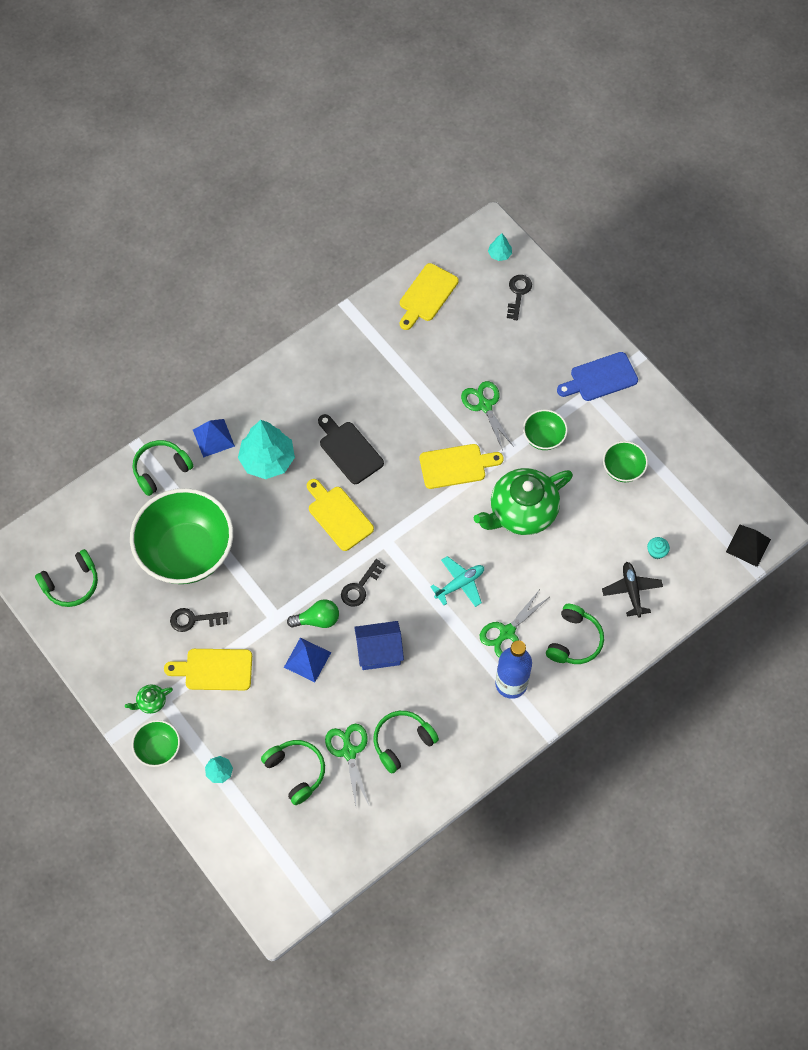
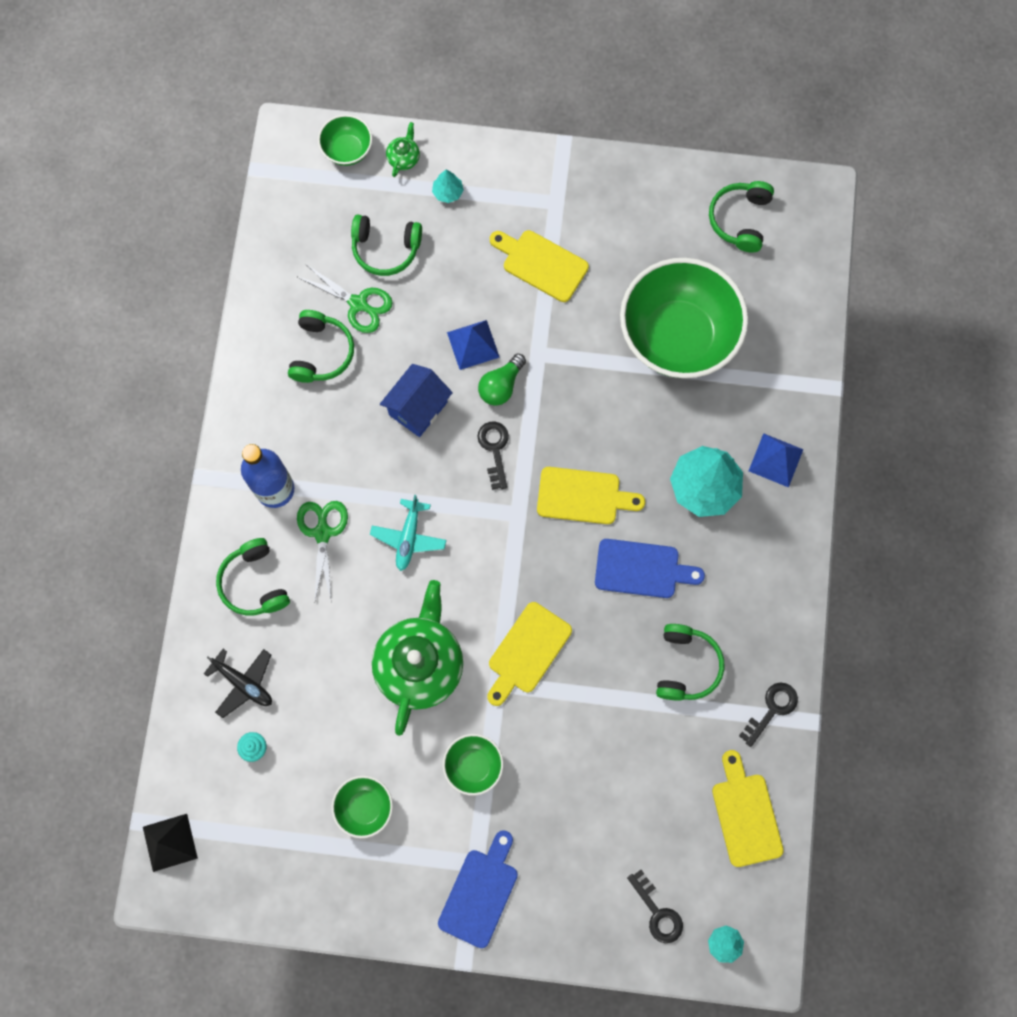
camera: 135 degrees right, 10 degrees up
green teapot [125,684,173,714] -> green teapot moved to [386,122,420,177]
green bowl [132,720,180,767] -> green bowl moved to [318,114,372,166]
green headphones [133,440,194,496] -> green headphones moved to [656,624,724,701]
yellow cutting board [164,649,252,690] -> yellow cutting board turned 105 degrees counterclockwise [490,230,589,302]
black key [170,608,228,632] -> black key moved to [739,683,798,747]
black cutting board [318,414,384,484] -> blue cutting board [595,539,705,598]
green scissors [461,381,514,451] -> none

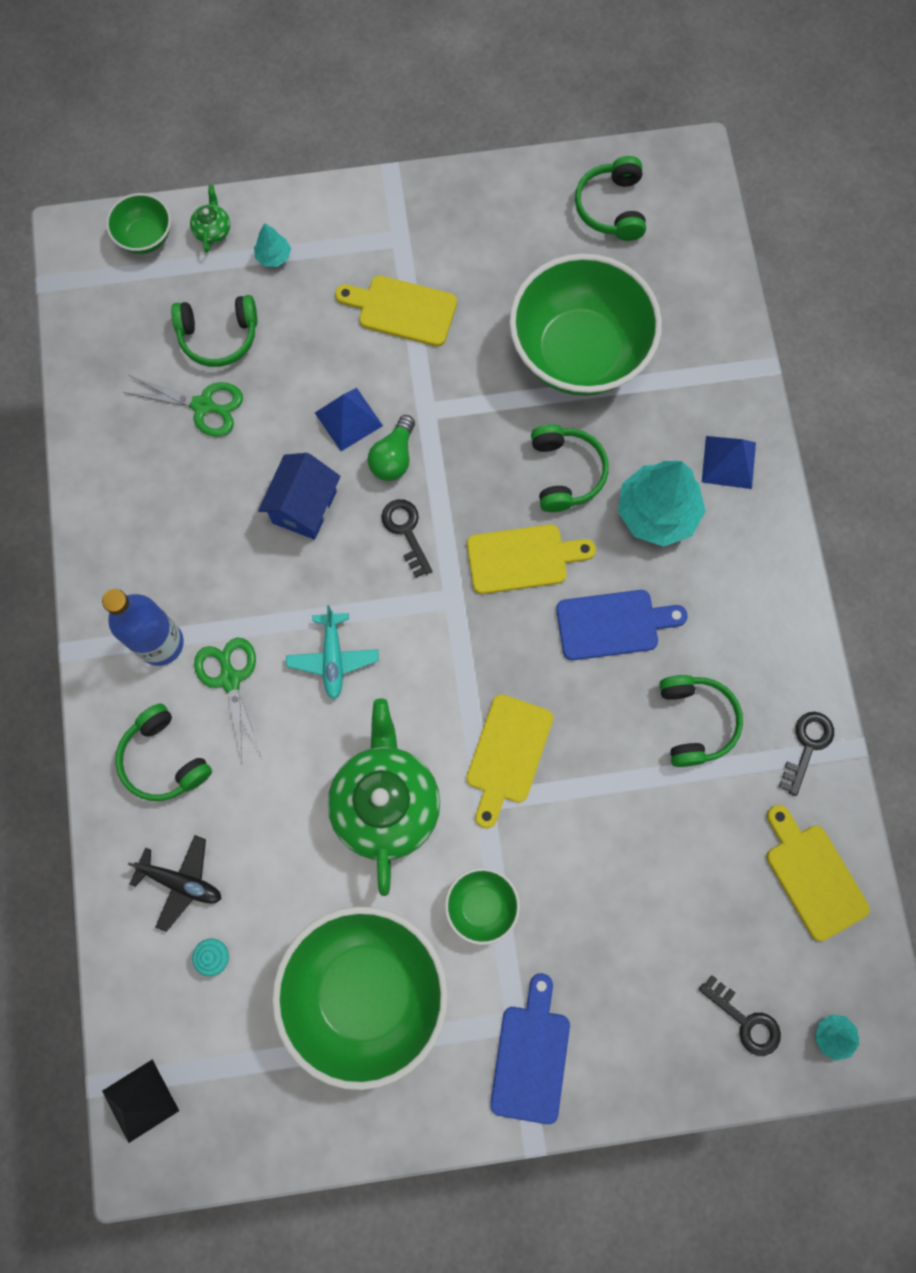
camera: 15 degrees left, 0 degrees up
green headphones [288,310,354,383] -> green headphones moved to [531,424,609,512]
green bowl [332,776,393,838] -> green bowl [272,906,448,1090], size x2.22

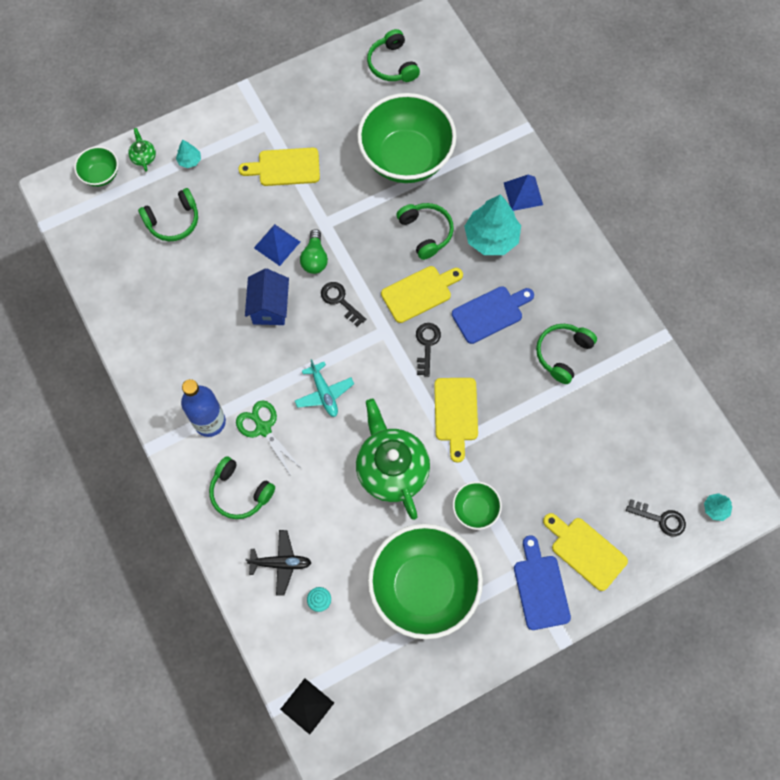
camera: 20 degrees left, 5 degrees down
green scissors [123,375,243,437] -> none
green headphones [659,675,743,767] -> green headphones turned 120 degrees counterclockwise [536,324,597,384]
yellow cutting board [767,805,870,941] -> yellow cutting board moved to [543,513,628,591]
black key [779,712,834,796] -> black key moved to [416,323,441,377]

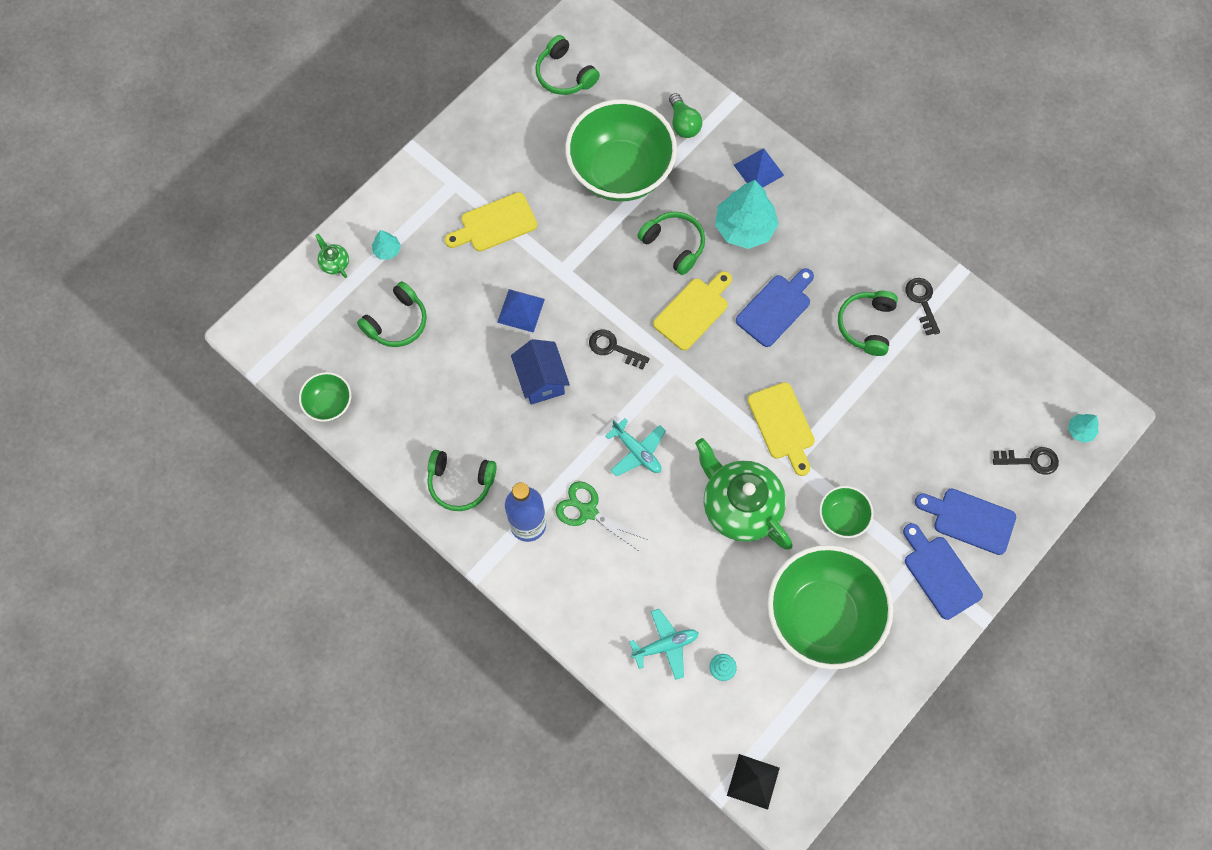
camera: 20 degrees left, 0 degrees up
green bowl [74,146,118,187] -> green bowl moved to [299,372,351,422]
green headphones [209,456,275,519] -> green headphones moved to [427,450,497,511]
black plane [245,530,312,596] -> turquoise plane [629,609,699,680]
green light bulb [300,229,328,274] -> green light bulb moved to [669,93,702,138]
black key [416,323,441,377] -> black key moved to [905,278,940,335]
yellow cutting board [543,513,628,591] -> blue cutting board [915,488,1016,555]

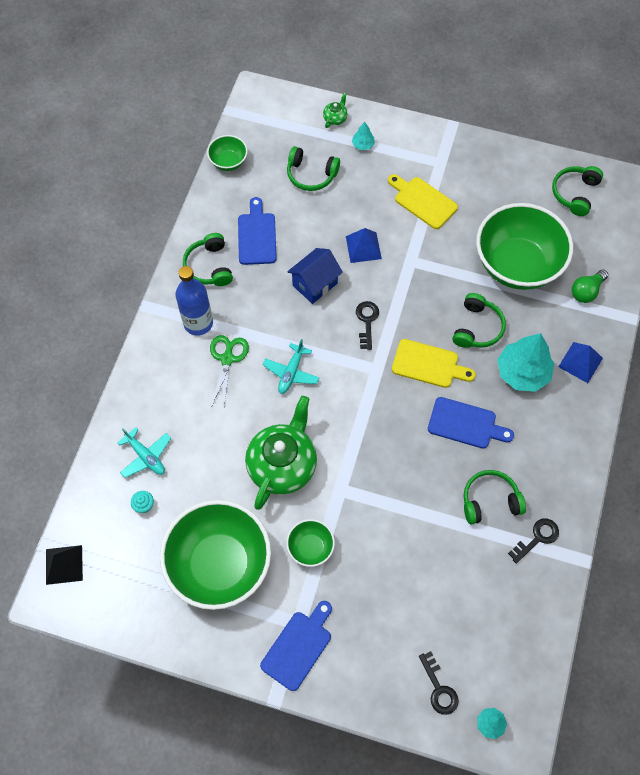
camera: 65 degrees right, 5 degrees down
yellow cutting board [748,382,815,476] -> none
blue cutting board [915,488,1016,555] -> blue cutting board moved to [238,197,277,265]

